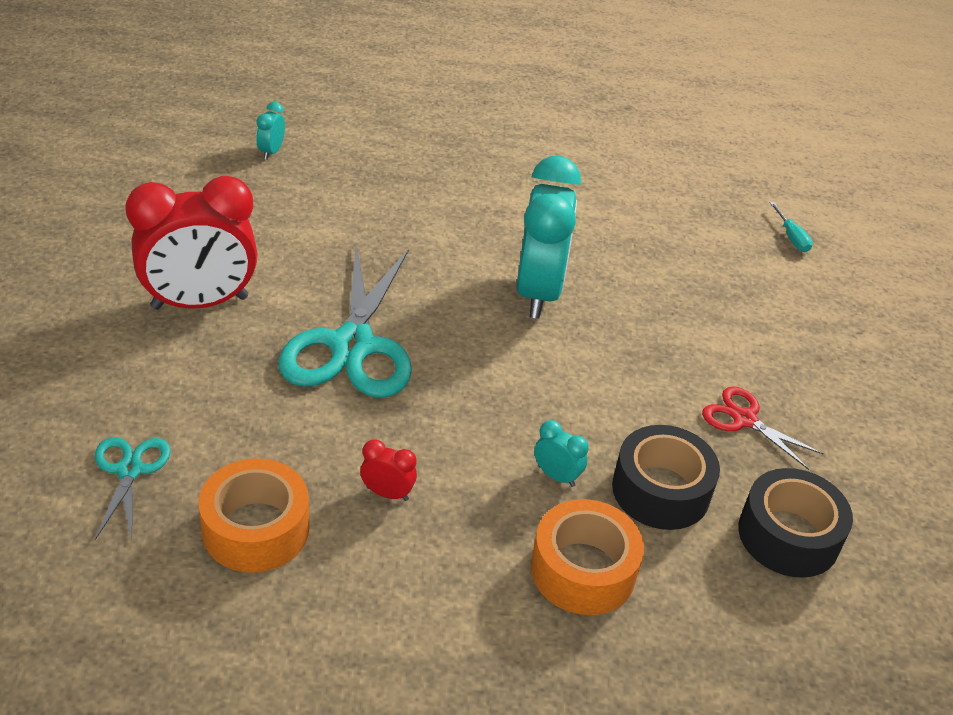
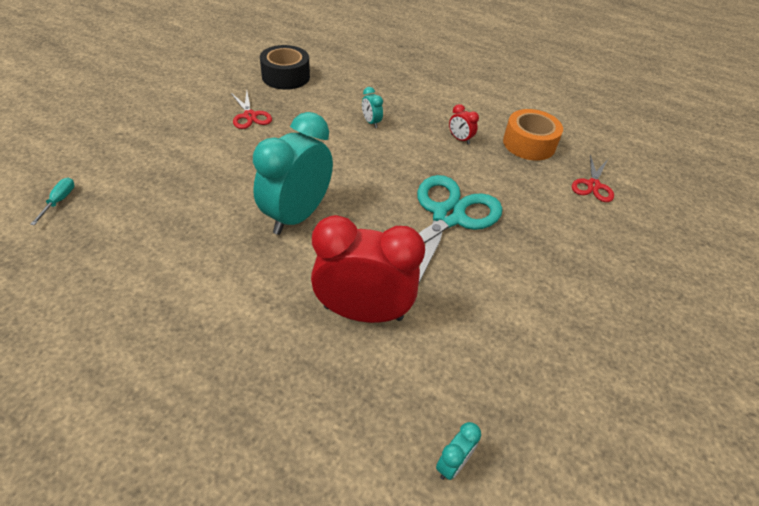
camera: 155 degrees left, 5 degrees up
turquoise scissors [95,437,171,541] -> red scissors [572,155,614,202]
red clock [125,176,257,310] -> red clock moved to [311,215,425,323]
orange tape [531,499,644,615] -> none
black tape [612,425,720,530] -> none

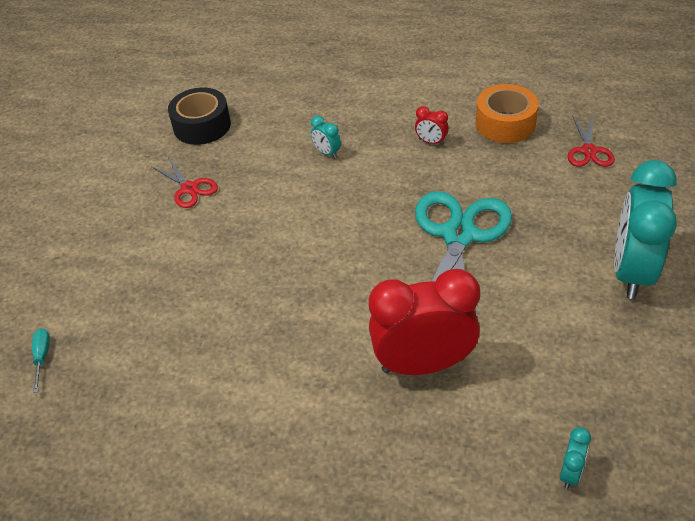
camera: 10 degrees left, 0 degrees up
turquoise clock [253,112,333,235] -> turquoise clock moved to [614,160,677,299]

